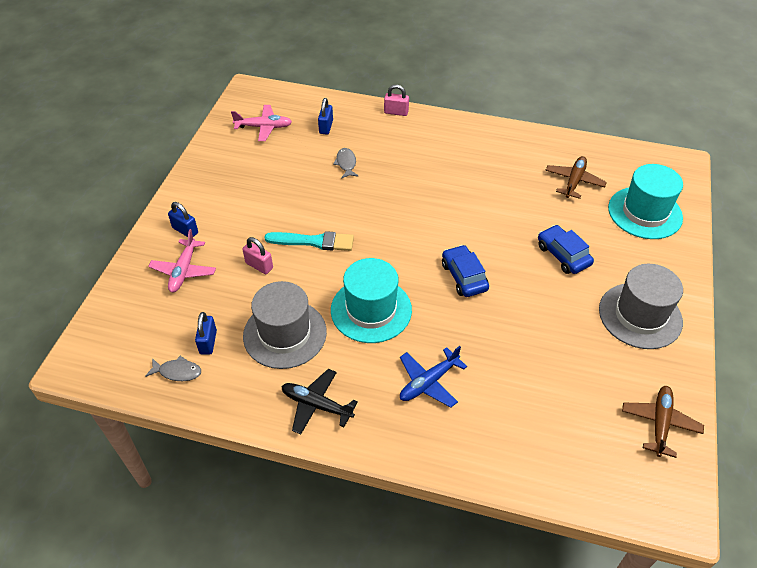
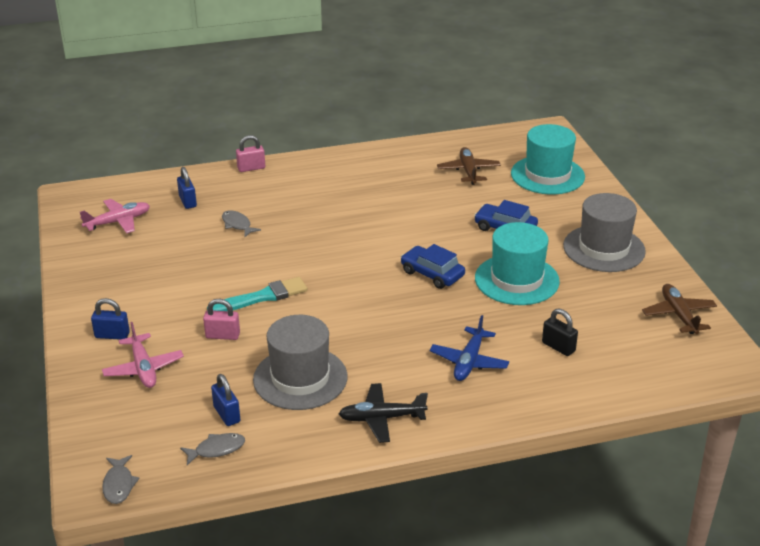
camera: 30 degrees left, 15 degrees down
turquoise hat [331,258,412,343] -> turquoise hat moved to [475,222,560,305]
none -> grey fish [102,455,140,504]
none -> black padlock [542,308,578,356]

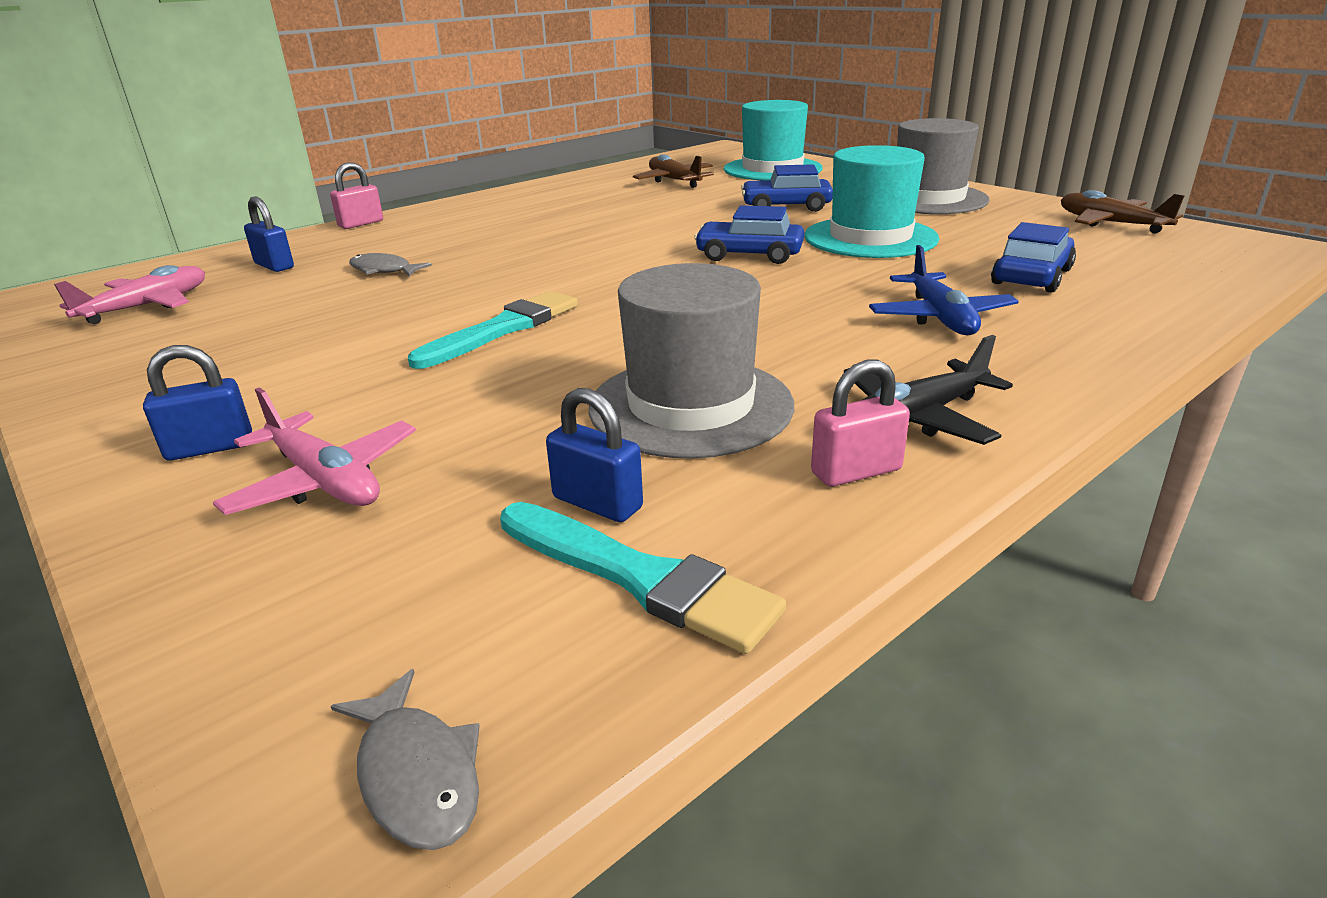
camera: 25 degrees left, 5 degrees down
grey fish [180,433,245,465] -> turquoise brush [500,502,786,654]
pink padlock [203,298,240,340] -> pink padlock moved to [811,360,910,487]
black padlock [542,308,578,356] -> blue car [991,222,1076,293]

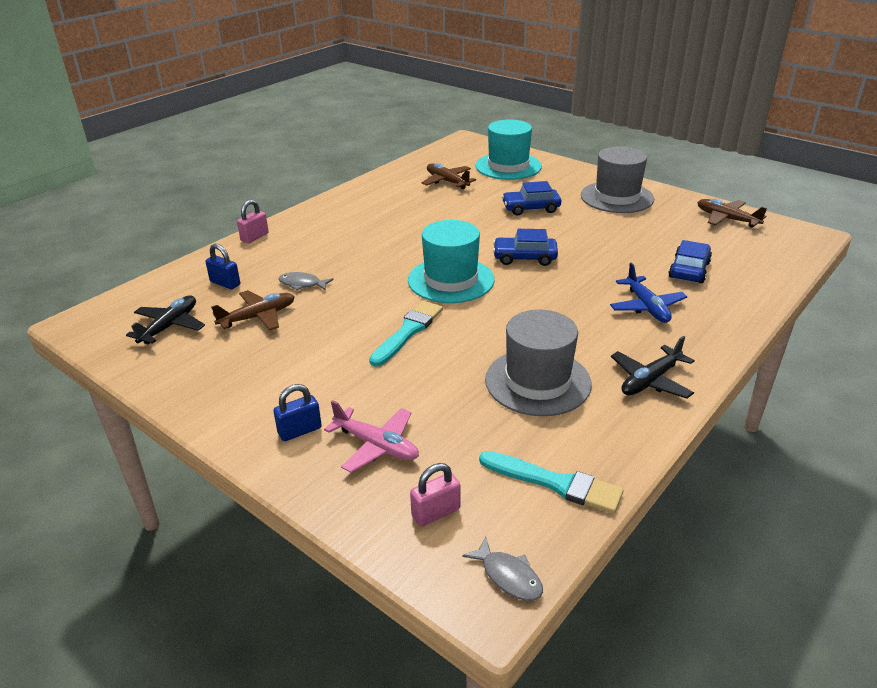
camera: 10 degrees left, 5 degrees up
pink plane [54,265,205,324] -> black plane [126,296,205,344]
blue padlock [546,388,643,522] -> none
turquoise hat [804,145,939,258] -> turquoise hat moved to [408,220,495,303]
pink padlock [811,360,910,487] -> pink padlock moved to [410,463,460,527]
none -> brown plane [211,290,295,331]

